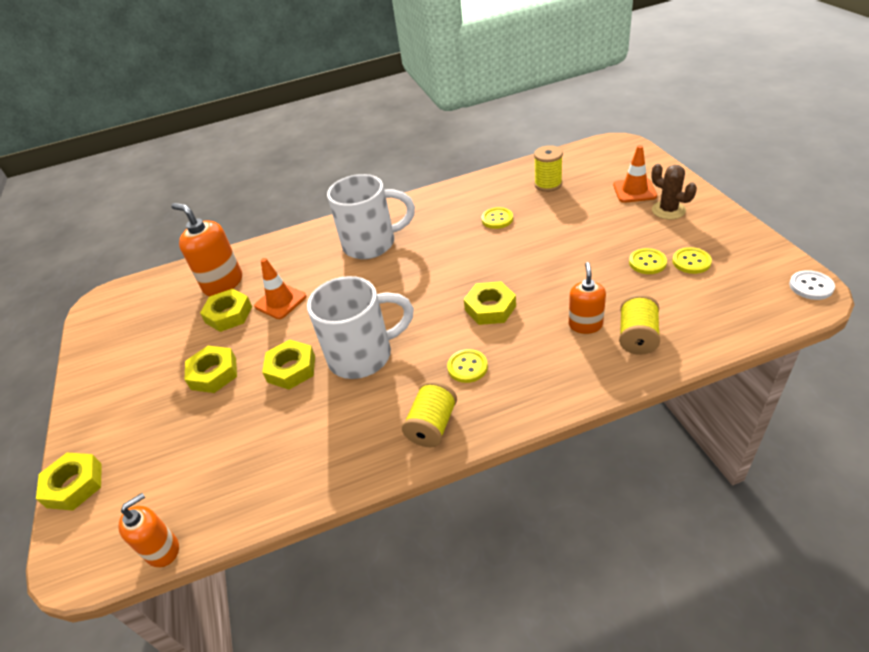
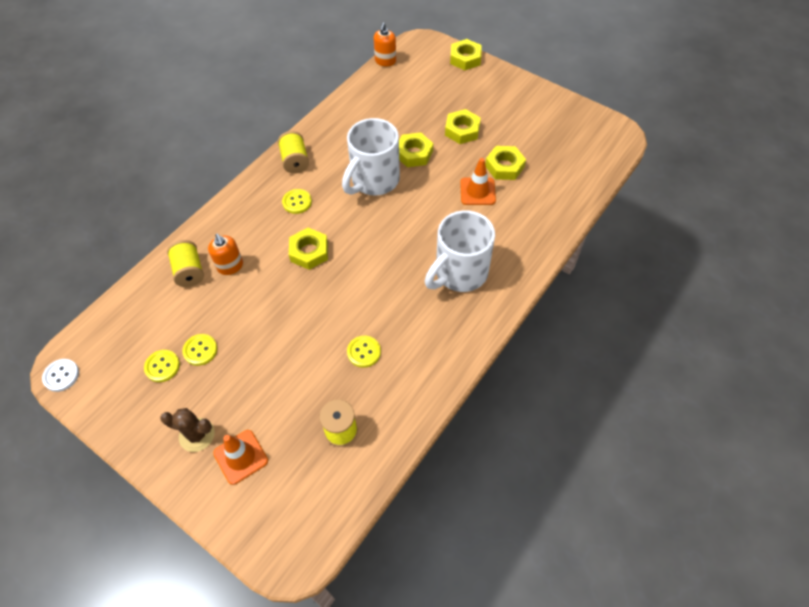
camera: 140 degrees right, 15 degrees up
orange soap dispenser [171,203,242,296] -> none

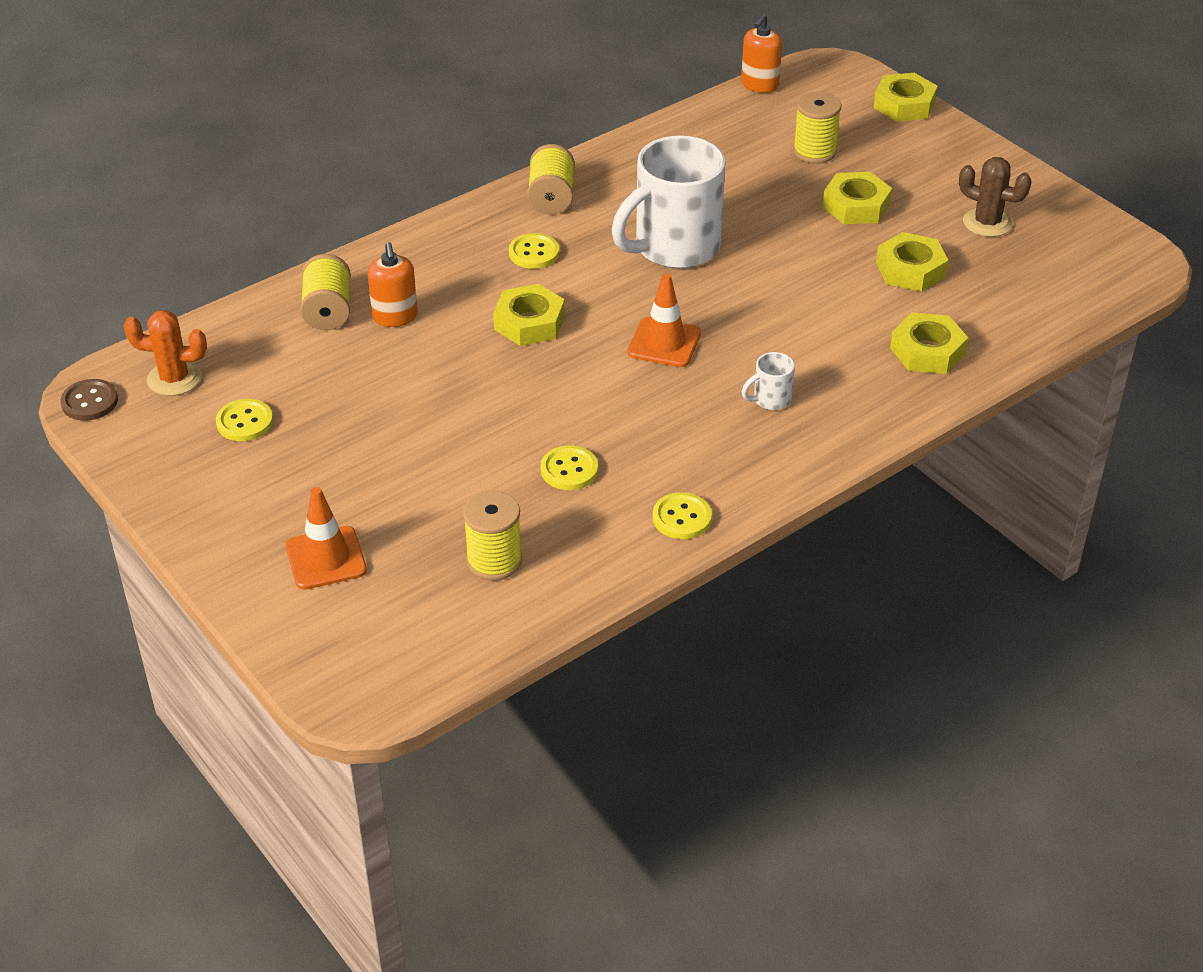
camera: 15 degrees right, 15 degrees down
white button [42,359,79,392] -> brown button [60,379,118,421]
brown cactus [160,408,215,452] -> brown cactus moved to [959,157,1032,237]
yellow button [182,334,217,366] -> yellow button moved to [653,492,712,539]
yellow nut [399,132,433,167] -> yellow nut moved to [890,313,968,374]
white mug [425,210,495,292] -> white mug [742,352,795,410], size x0.41
orange traffic cone [460,158,496,205] -> orange traffic cone moved to [628,274,701,367]
none -> orange cactus [124,310,207,396]
none -> yellow spool [793,92,841,164]

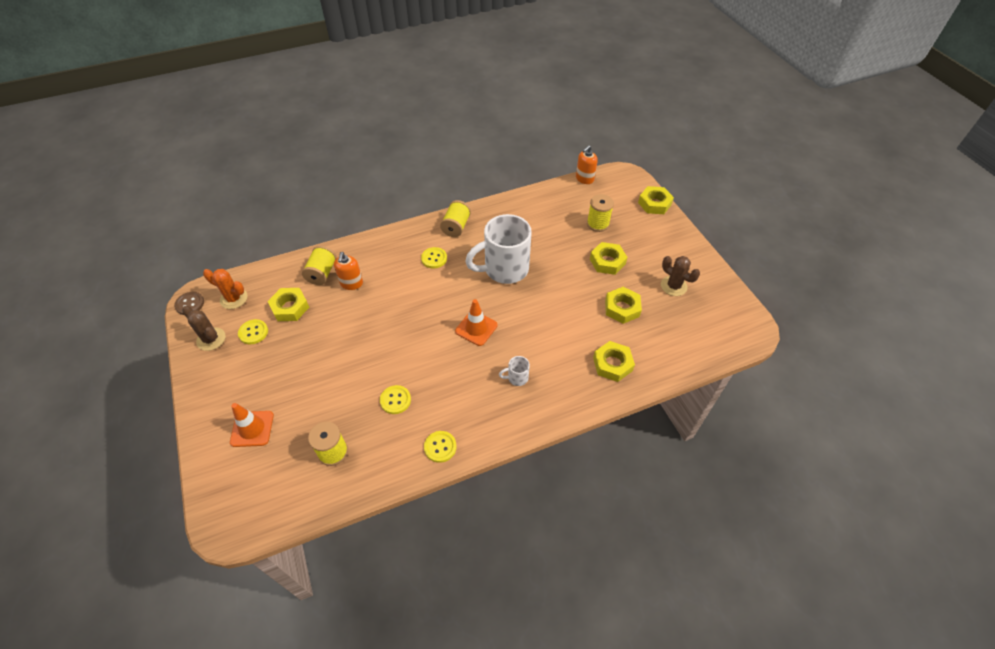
camera: 15 degrees right, 10 degrees up
yellow nut [493,284,565,346] -> yellow nut moved to [267,288,309,321]
none -> brown cactus [182,306,226,351]

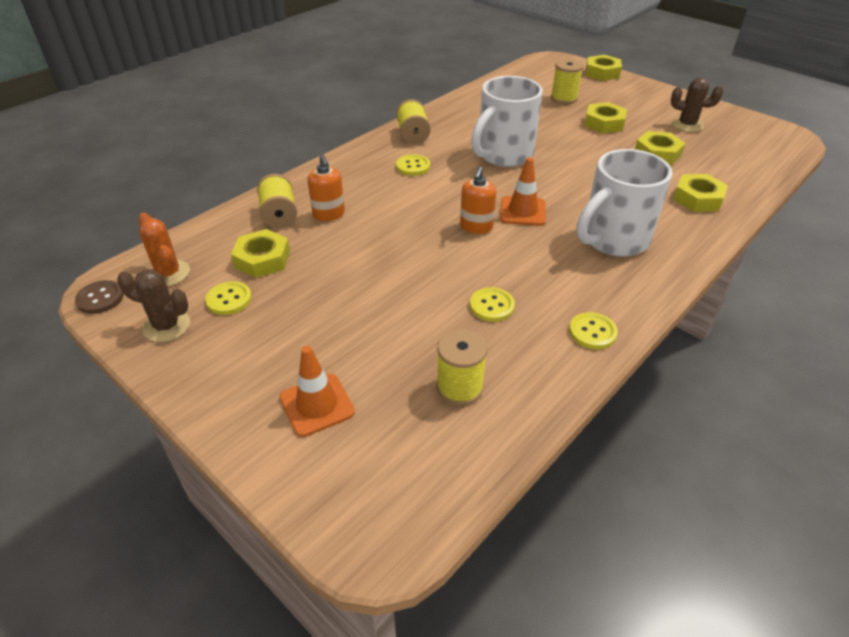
camera: 25 degrees left, 10 degrees down
orange cactus [203,269,248,309] -> orange cactus turned 60 degrees clockwise [138,213,190,286]
white mug [499,356,530,386] -> white mug [576,149,672,257], size x2.46
orange soap dispenser [576,145,598,184] -> orange soap dispenser moved to [460,166,496,234]

